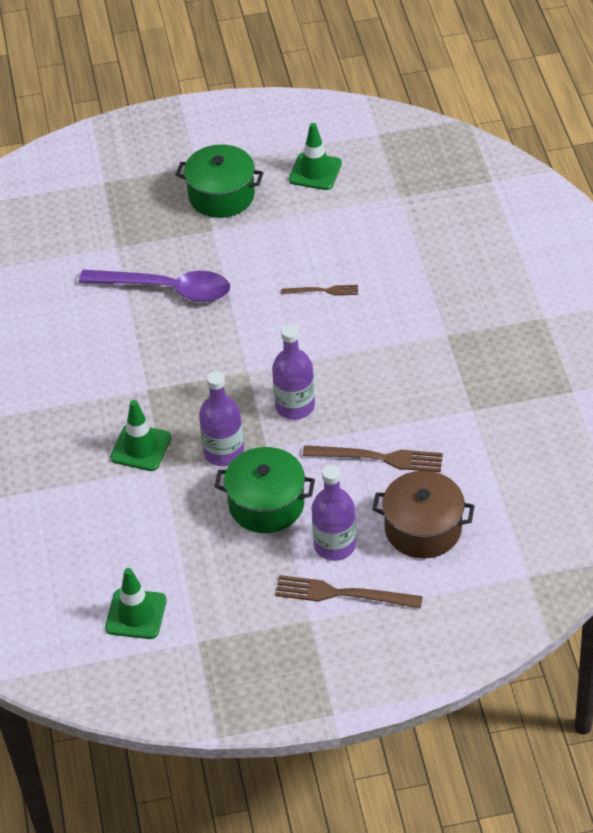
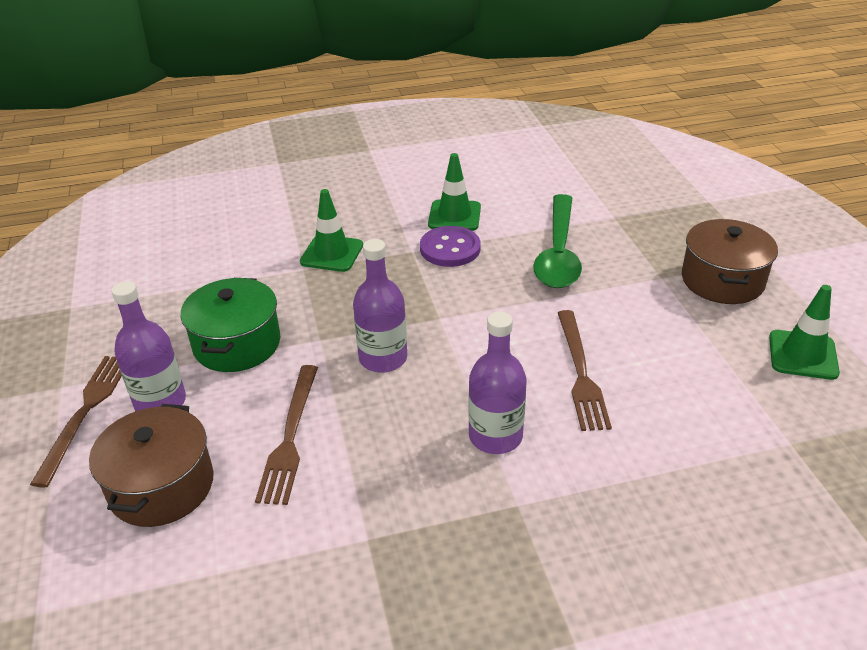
camera: 85 degrees right, 10 degrees down
purple spoon [79,270,230,302] -> green spoon [533,194,582,288]
green traffic cone [105,568,167,639] -> green traffic cone moved to [428,153,481,231]
green pot [176,144,264,218] -> brown pot [682,219,778,304]
purple bottle [199,371,244,466] -> purple bottle moved to [468,311,527,454]
brown fork [282,285,358,296] -> brown fork [558,310,612,431], size x1.69
none -> purple button [420,226,480,267]

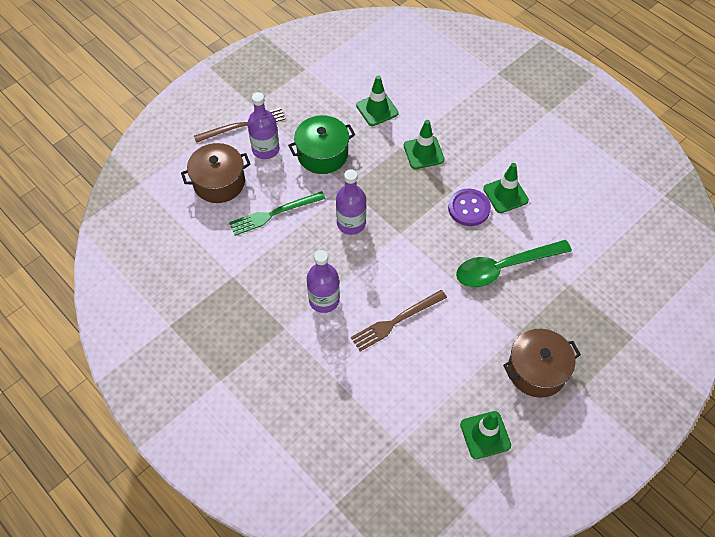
camera: 60 degrees right, 20 degrees up
brown fork [255,365,318,505] -> green fork [229,191,326,236]
none -> green traffic cone [356,75,399,126]

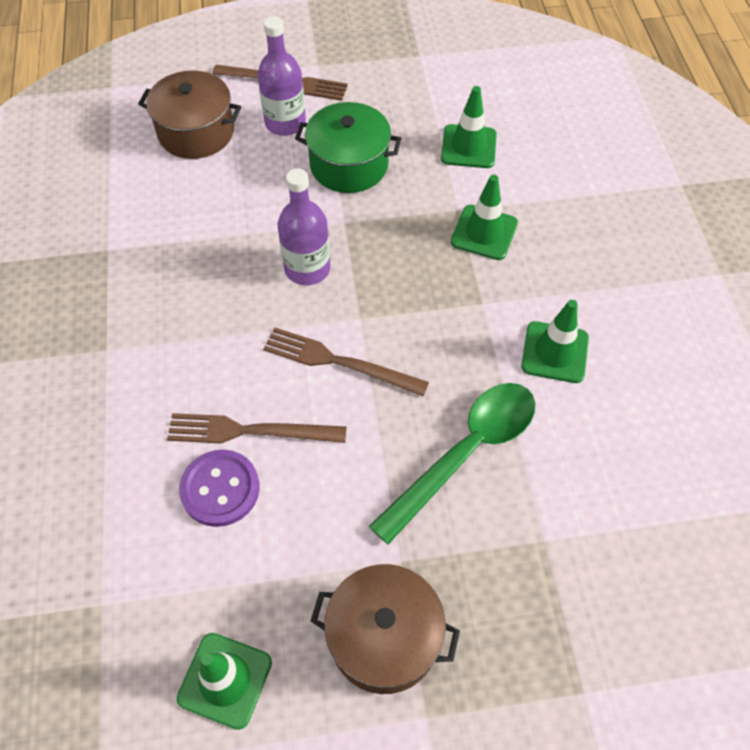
camera: 35 degrees right, 0 degrees up
green fork [229,191,326,236] -> none
purple bottle [307,250,340,313] -> none
purple button [448,189,491,226] -> purple button moved to [179,450,260,527]
green spoon [456,240,572,287] -> green spoon turned 120 degrees clockwise [369,383,536,545]
none -> brown fork [263,327,429,396]

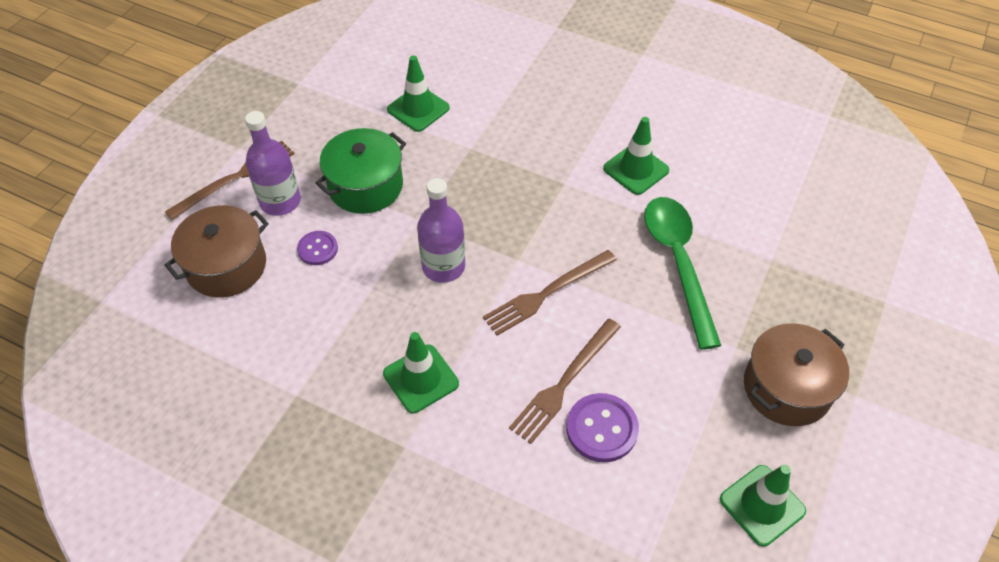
camera: 55 degrees left, 5 degrees down
green traffic cone [451,175,518,260] -> green traffic cone moved to [383,332,459,413]
none -> purple button [297,231,338,265]

